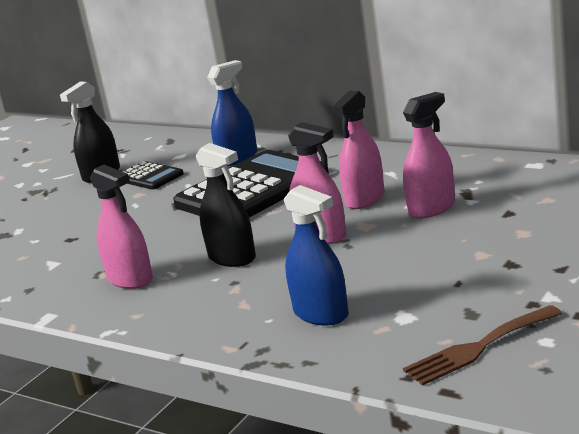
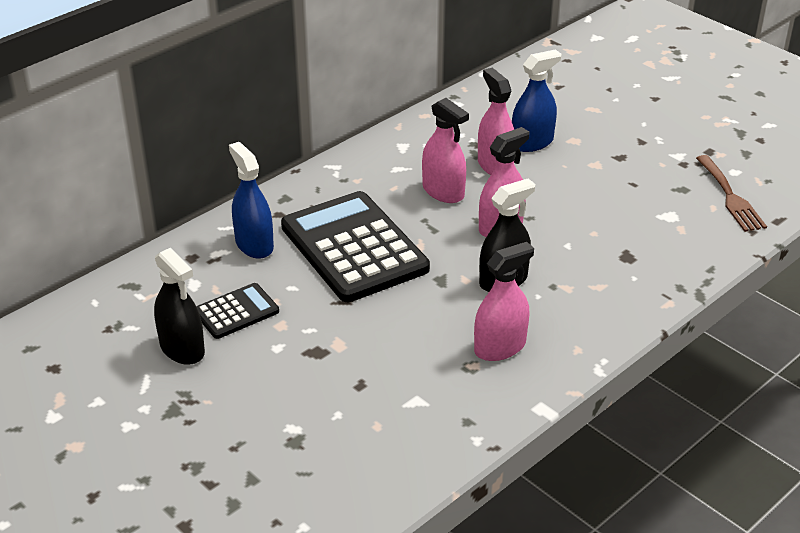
camera: 80 degrees left, 15 degrees up
blue spray bottle [284,185,349,325] -> blue spray bottle moved to [512,49,562,152]

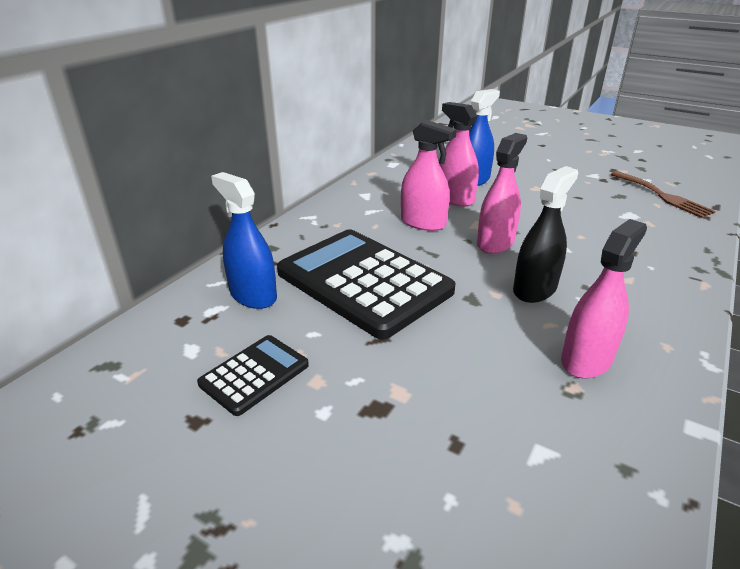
camera: 15 degrees left, 5 degrees down
black spray bottle [154,248,205,365] -> none

